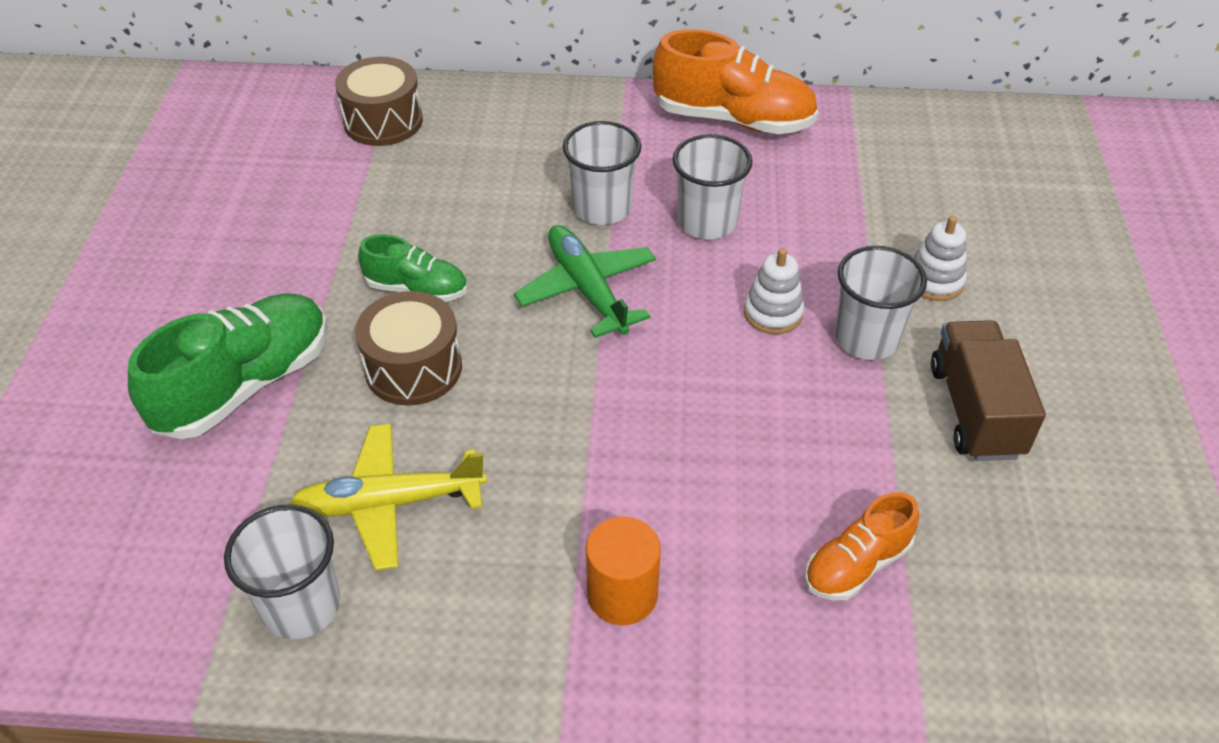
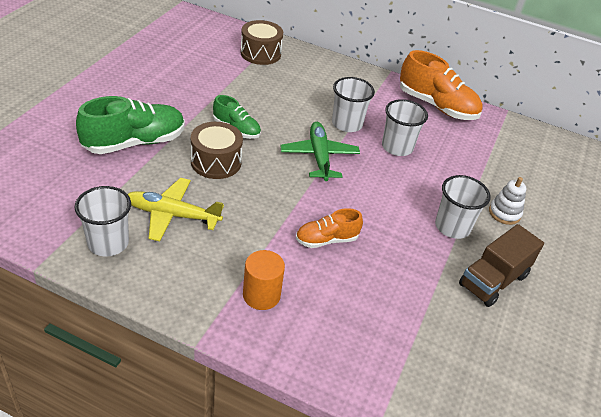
camera: 15 degrees right, 5 degrees down
white stacking toy [744,248,804,334] -> none
orange shoe [805,492,919,600] -> orange shoe moved to [296,208,363,248]
brown truck [931,320,1046,461] -> brown truck turned 150 degrees counterclockwise [459,224,544,307]

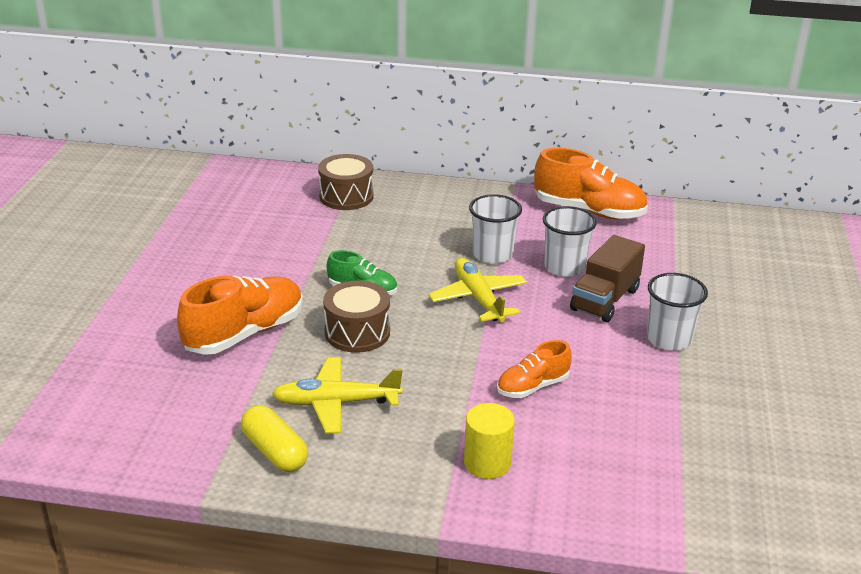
camera: 10 degrees left, 10 degrees down
white cup [74,186,131,257] -> yellow capsule [241,405,308,472]
green shoe [76,96,185,154] -> orange shoe [177,276,303,355]
orange cylinder [243,250,285,310] -> yellow cylinder [464,403,515,479]
green plane [280,122,360,181] -> yellow plane [428,258,527,322]
brown truck [459,224,544,307] -> brown truck moved to [570,235,645,322]
white stacking toy [489,177,527,225] -> none

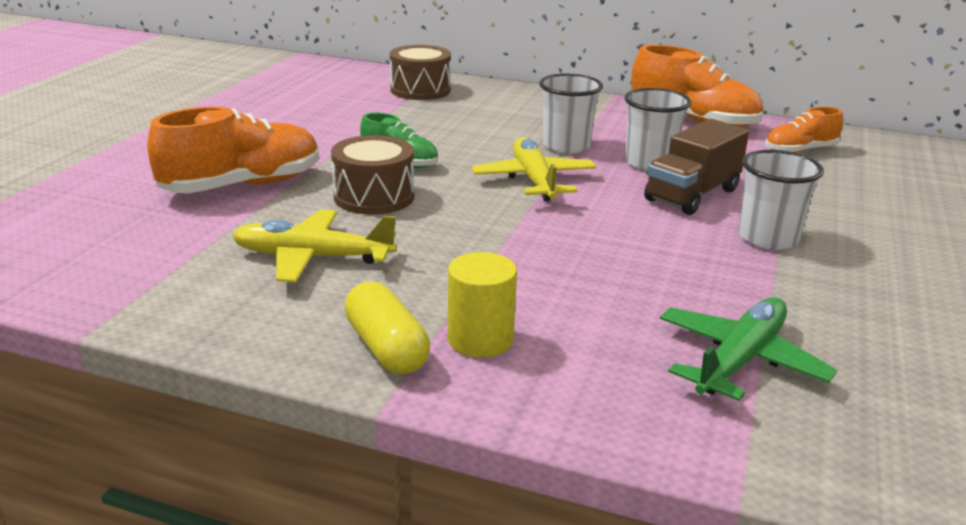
camera: 10 degrees right, 5 degrees down
yellow capsule [241,405,308,472] -> yellow capsule moved to [345,282,430,374]
orange shoe [497,340,572,398] -> orange shoe moved to [765,107,843,153]
none -> green plane [660,297,837,401]

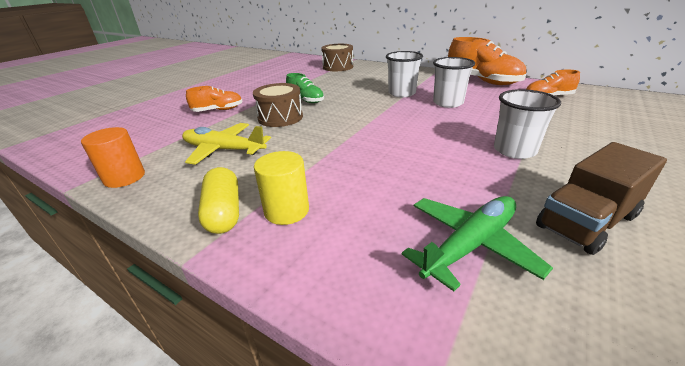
camera: 15 degrees right, 5 degrees up
orange shoe [147,107,319,193] -> orange shoe [186,86,243,112], size x0.57
yellow plane [472,137,597,202] -> none
brown truck [644,119,749,215] -> brown truck moved to [536,142,667,255]
none -> orange cylinder [81,127,145,188]

